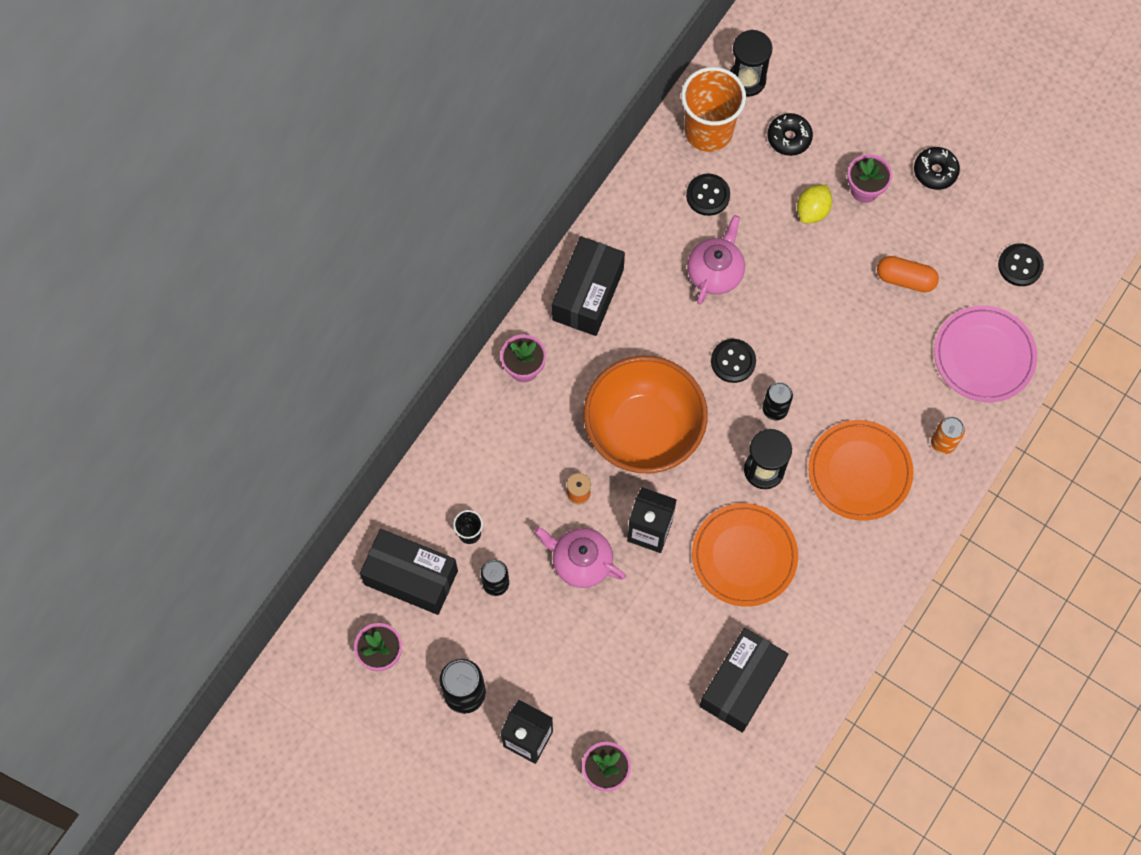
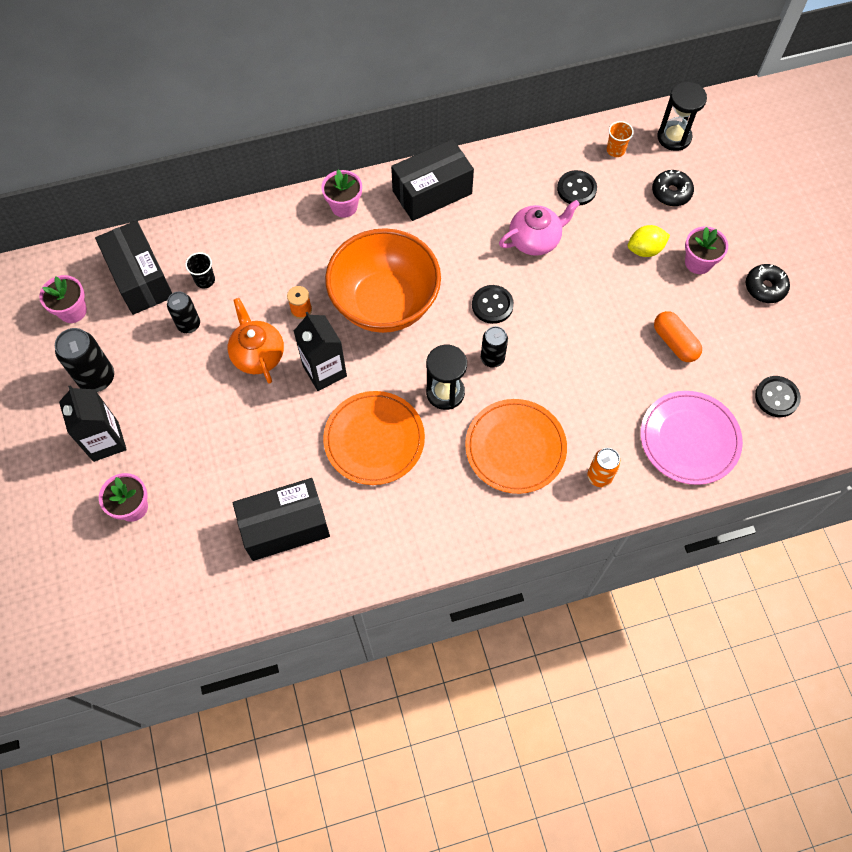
camera: 40 degrees right, 5 degrees down
pink teapot [534,527,626,588] -> orange teapot [228,298,284,384]
orange cup [681,67,746,152] -> orange cup [607,121,634,157], size x0.43

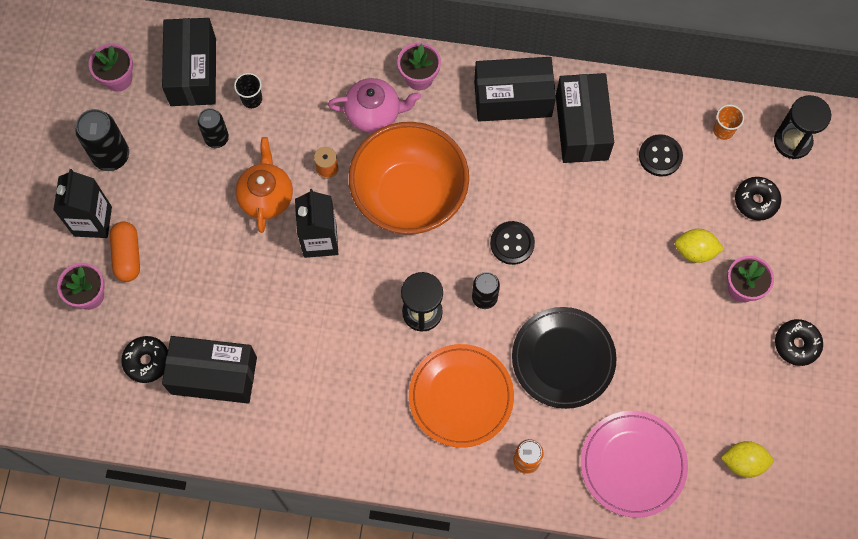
camera: 25 degrees right, 5 degrees up
orange plate [323,391,425,485] -> none
pink teapot [499,200,580,256] -> pink teapot moved to [328,78,421,133]
orange capsule [654,311,702,362] -> orange capsule moved to [110,221,140,282]
black button [755,376,801,417] -> yellow lemon [721,441,773,478]
none -> black donut [121,336,168,383]
none -> black plate [512,307,617,409]
none -> black box [556,73,614,163]

